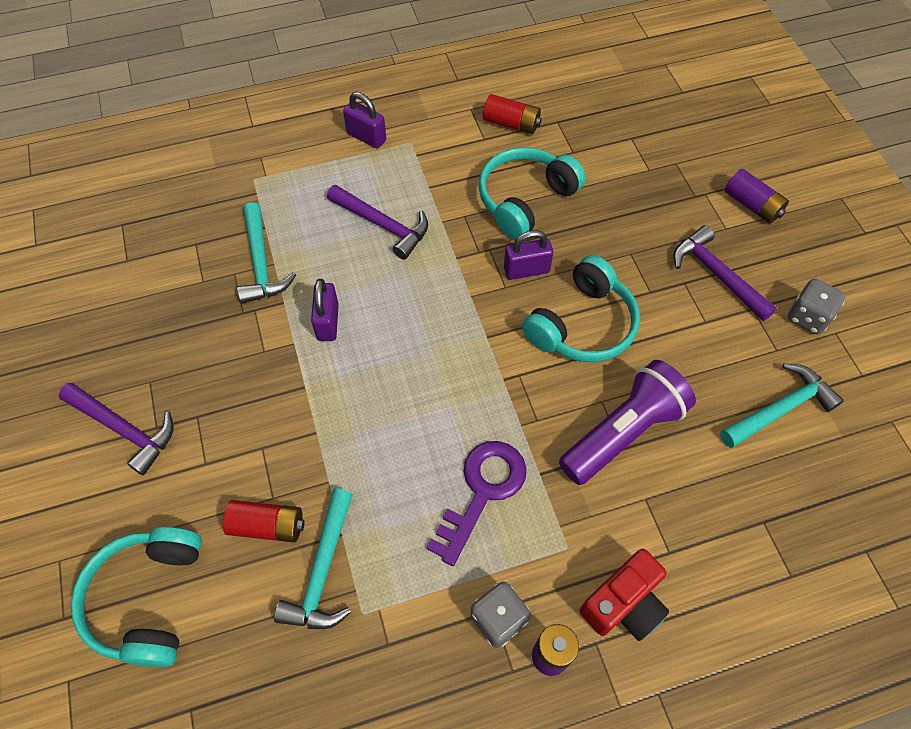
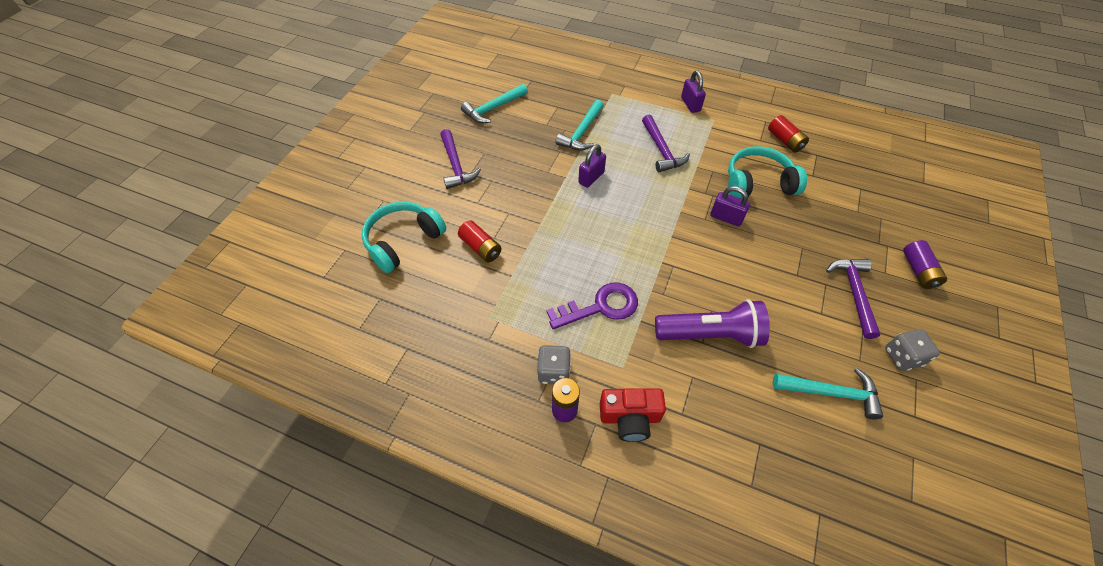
camera: 40 degrees right, 5 degrees down
turquoise hammer [274,488,353,629] -> turquoise hammer moved to [461,84,528,123]
turquoise headphones [522,255,640,362] -> none

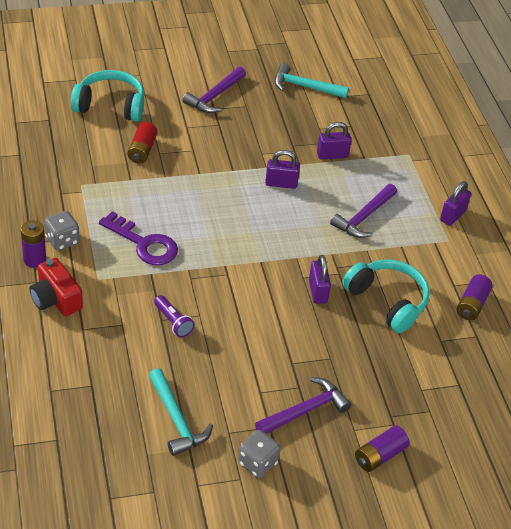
camera: 50 degrees right, 10 degrees down
turquoise hammer [555,100,604,150] -> purple padlock [317,122,352,160]
purple flashlight [655,299,770,348] -> purple flashlight [154,295,195,338], size x0.50
red battery [768,115,809,153] -> purple battery [457,274,493,320]

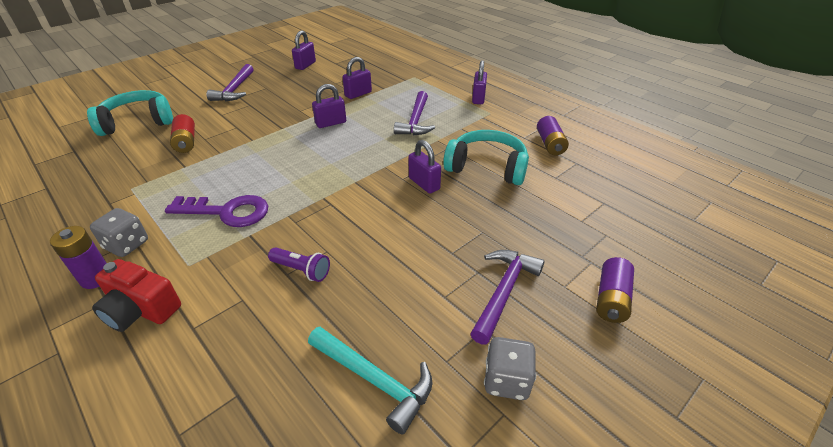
camera: 25 degrees left, 5 degrees down
turquoise hammer [274,63,349,98] -> purple padlock [292,31,316,70]

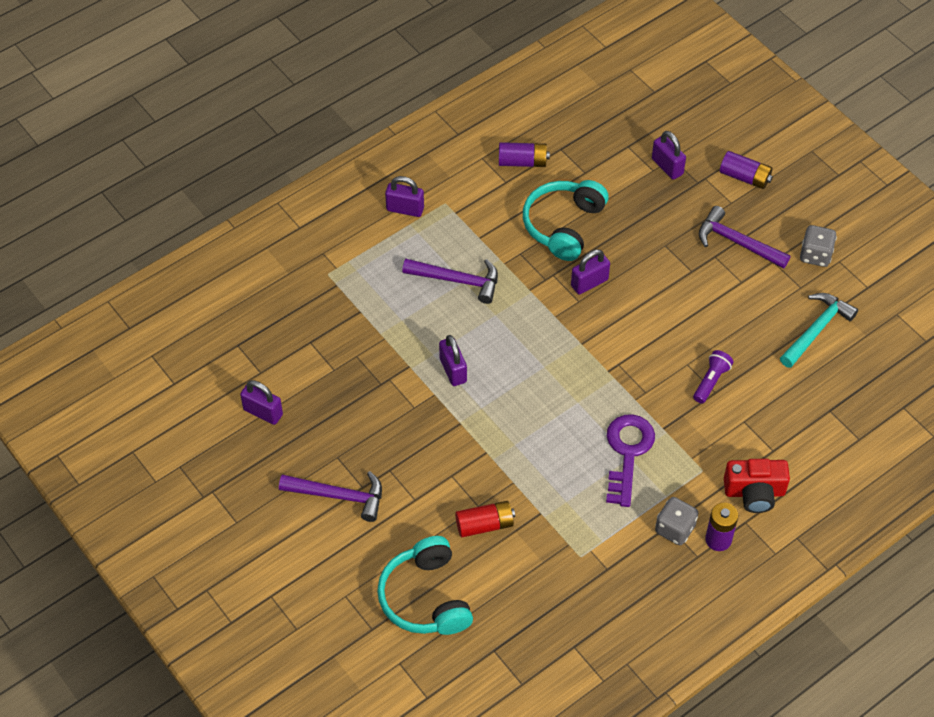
camera: 85 degrees left, 15 degrees up
red camera [92,259,181,332] -> red camera turned 60 degrees clockwise [724,459,790,513]
purple padlock [343,57,372,99] -> purple padlock moved to [652,131,686,180]

